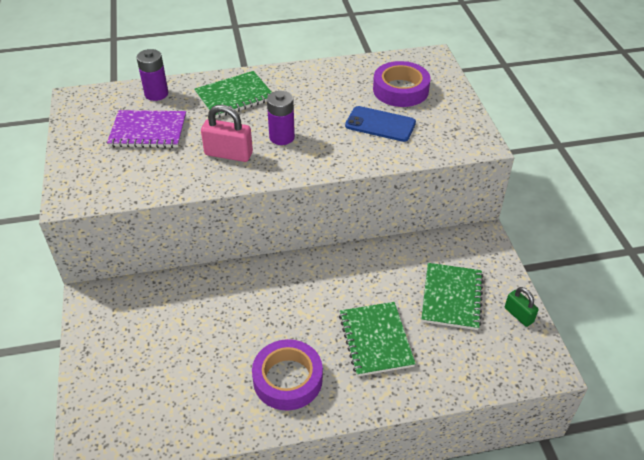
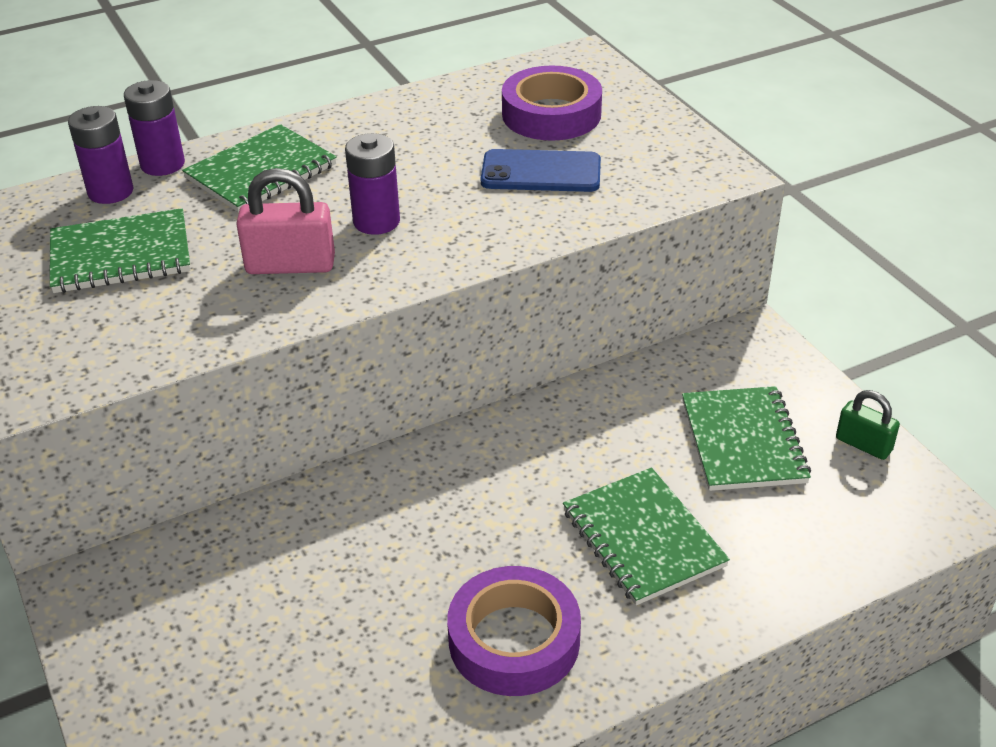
camera: 15 degrees left, 5 degrees down
purple notebook [107,110,186,148] -> green notebook [50,208,191,293]
none -> purple battery [124,80,185,176]

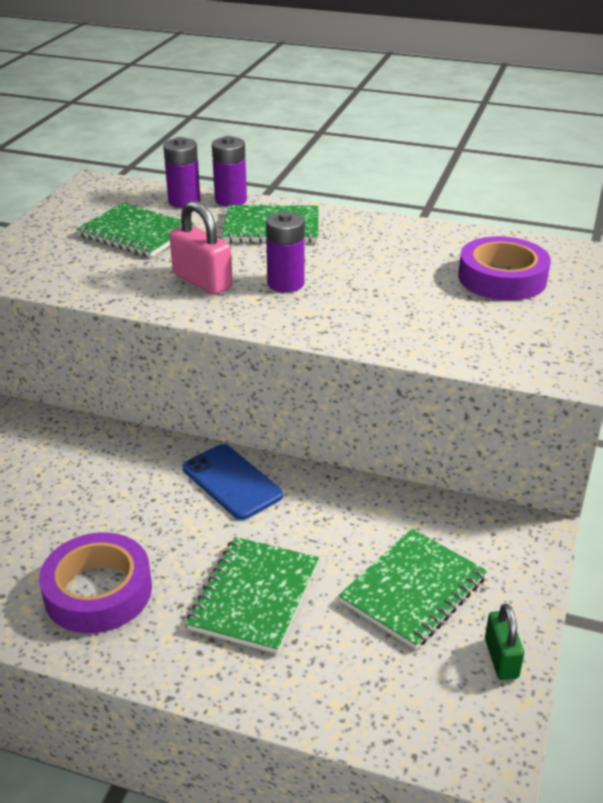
camera: 45 degrees right, 5 degrees down
blue phone [481,149,601,192] -> blue phone moved to [182,444,283,520]

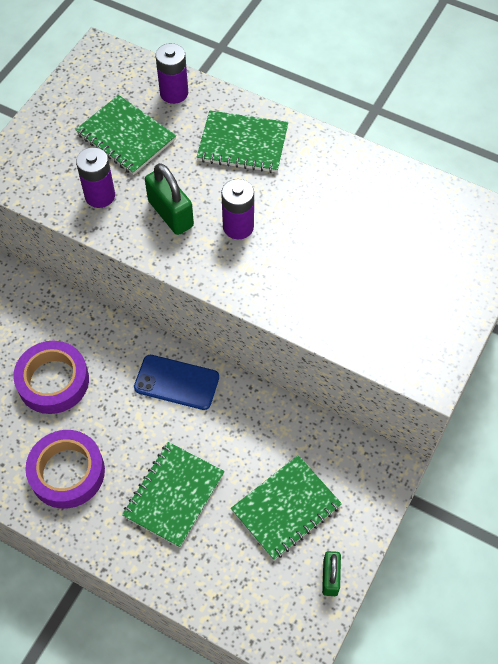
camera: 10 degrees right, 25 degrees up
pink padlock [169,201,233,295] -> green padlock [145,163,194,235]
blue phone [182,444,283,520] -> blue phone turned 45 degrees counterclockwise [134,355,219,410]
purple battery [212,136,247,207] -> purple battery moved to [76,147,115,208]
purple tape [458,236,551,301] -> purple tape moved to [13,341,89,414]

